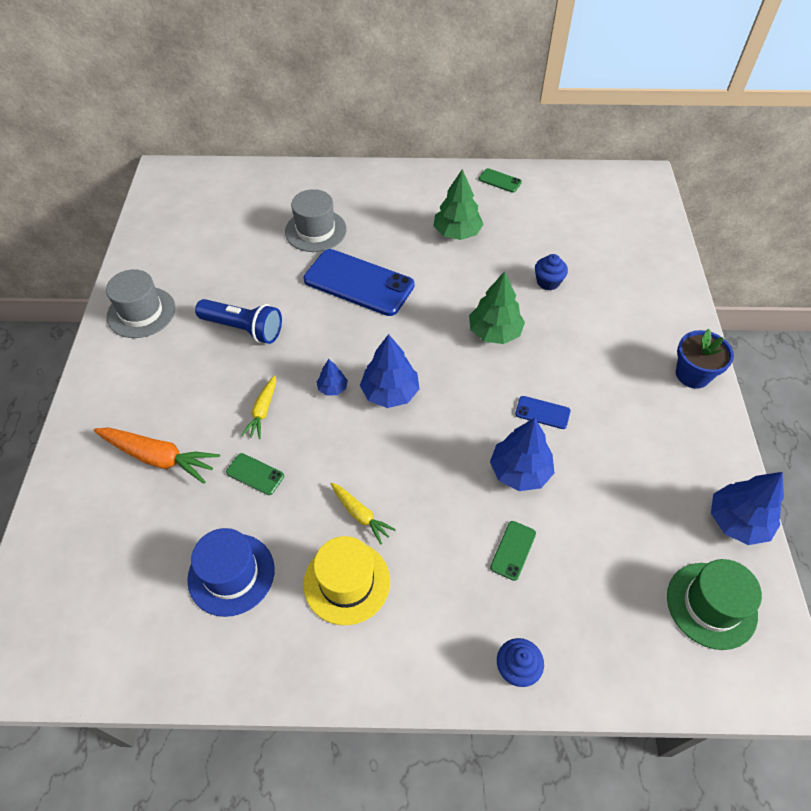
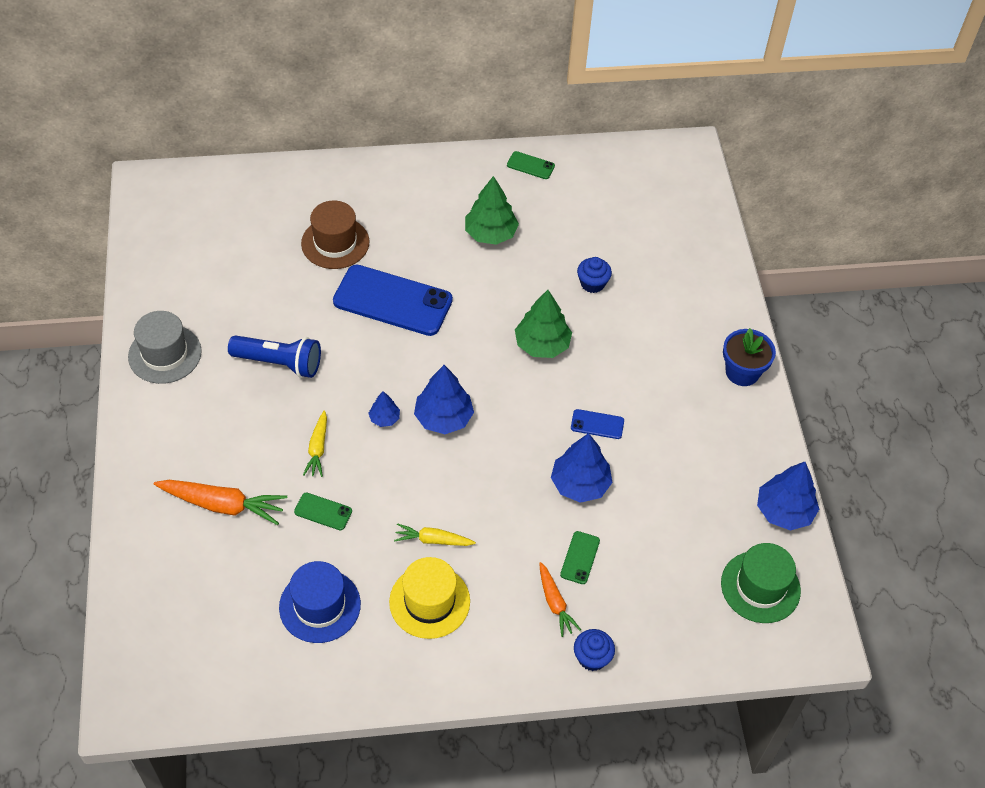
camera: 10 degrees left, 0 degrees up
grey hat [285,189,347,252] -> brown hat [301,201,370,269]
yellow carrot [331,482,396,544] -> yellow carrot turned 150 degrees clockwise [394,523,476,546]
none -> orange carrot [539,562,581,637]

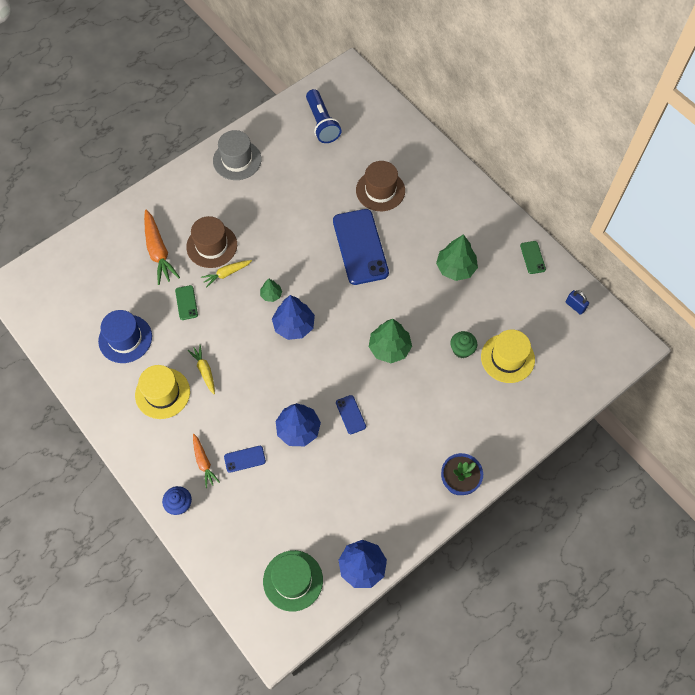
camera: 60 degrees right, 10 degrees up
blue flashlight [228,335,321,378] -> blue flashlight moved to [306,89,341,143]
blue tree [368,391,400,427] -> green tree [260,279,282,302]
orange carrot [539,562,581,637] -> orange carrot turned 60 degrees counterclockwise [193,434,220,488]
green phone [560,531,600,584] -> blue phone [224,446,266,473]
blue cupcake [577,257,612,293] -> green cupcake [450,331,477,358]
none -> brown hat [186,216,237,268]
none -> yellow hat [481,329,535,383]
none -> blue padlock [566,290,589,315]

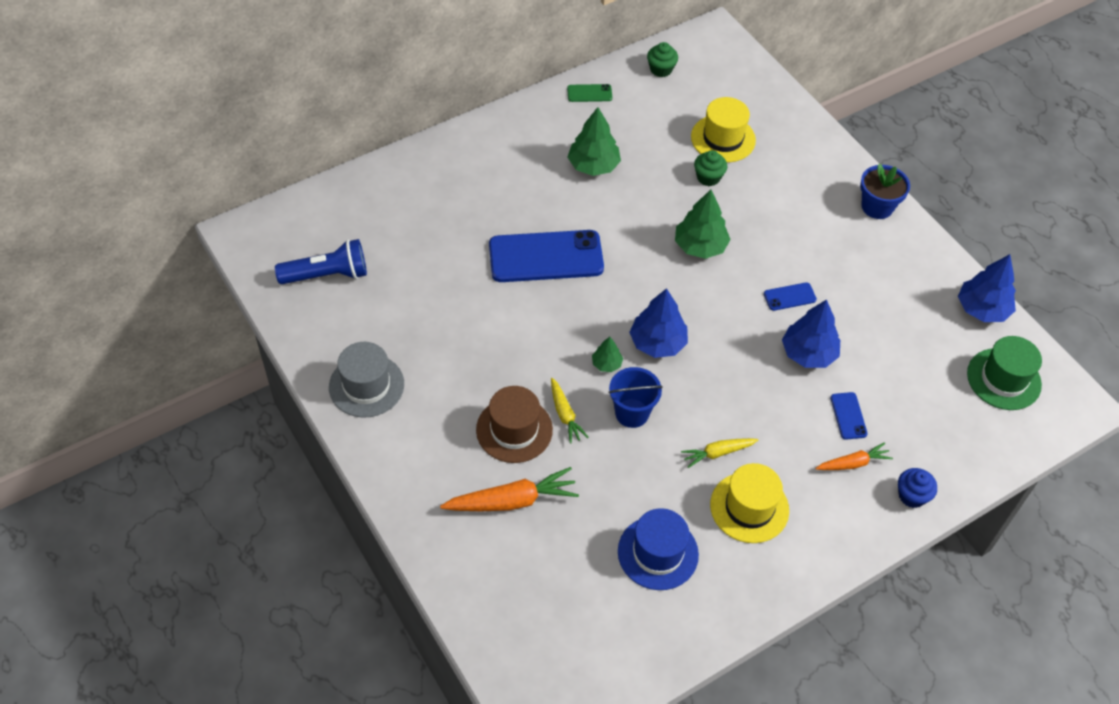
camera: 85 degrees left, 10 degrees down
green phone [175,285,198,320] -> none
brown hat [356,161,405,211] -> none
blue padlock [566,290,589,315] -> green cupcake [647,42,678,77]
none -> blue bucket [608,367,663,428]

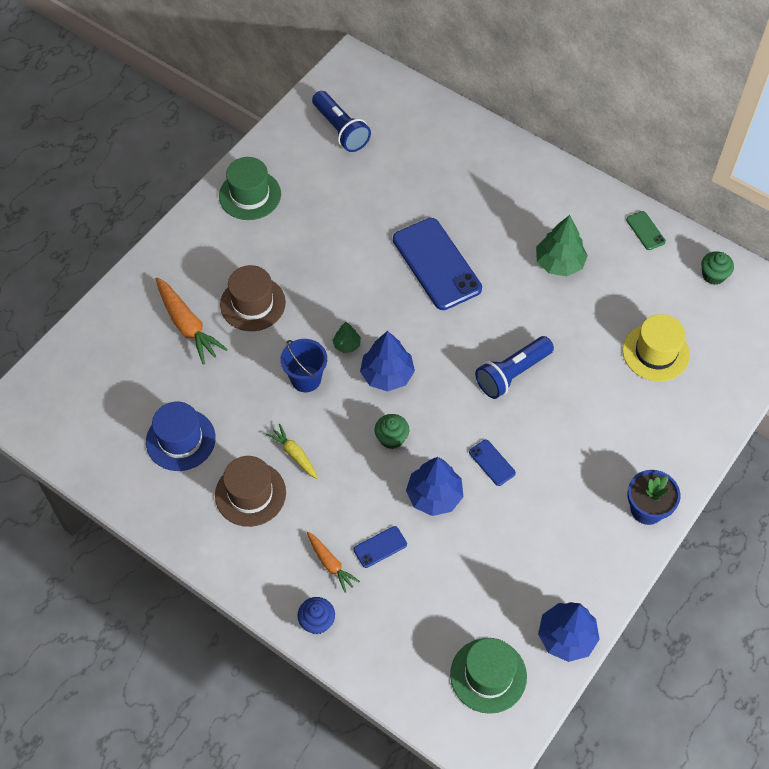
camera: 70 degrees right, 5 degrees up
grey hat [329,342,404,418] -> green hat [219,157,281,220]
yellow carrot [551,378,588,444] -> none
green tree [675,190,731,259] -> blue flashlight [475,336,554,399]
green cupcake [694,150,727,186] -> green cupcake moved to [375,414,409,449]
yellow hat [710,463,789,543] -> brown hat [215,456,286,527]

